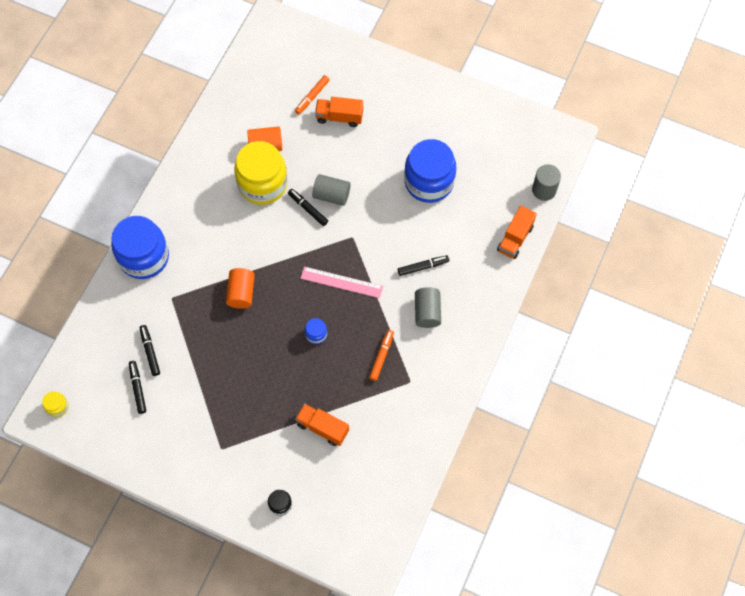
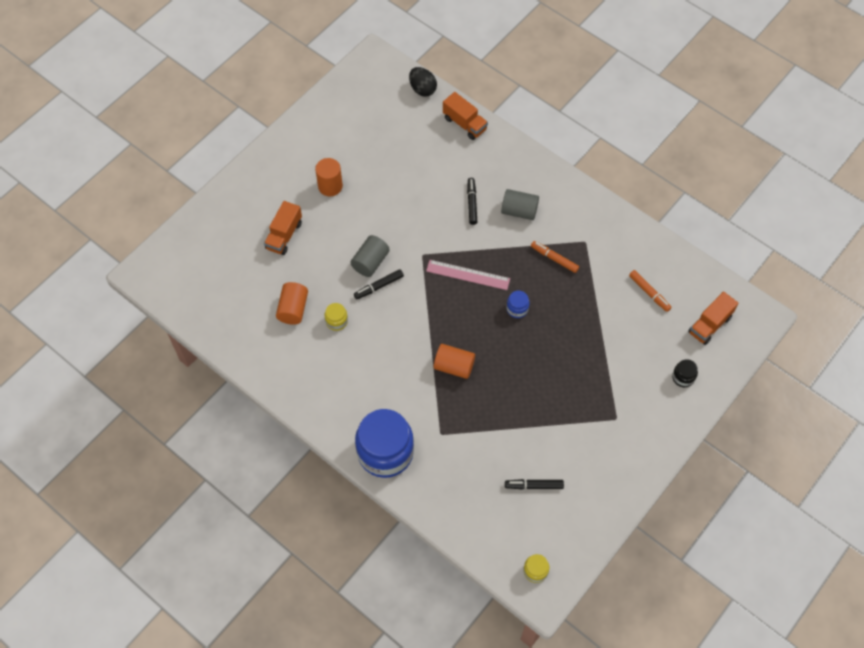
camera: 75 degrees left, 5 degrees down
black marker [140,325,160,376] -> none
yellow jar [234,141,288,205] -> yellow jar [325,303,348,331], size x0.42
orange marker [295,75,330,114] -> orange marker moved to [629,270,672,312]
orange truck [295,403,349,446] -> orange truck moved to [688,291,738,345]
pink ruler [300,267,383,298] -> pink ruler turned 75 degrees clockwise [426,260,510,290]
blue jar [404,139,456,203] -> none
grey cylinder [532,164,561,201] -> black egg [409,67,437,96]
none -> orange cylinder [315,158,343,196]

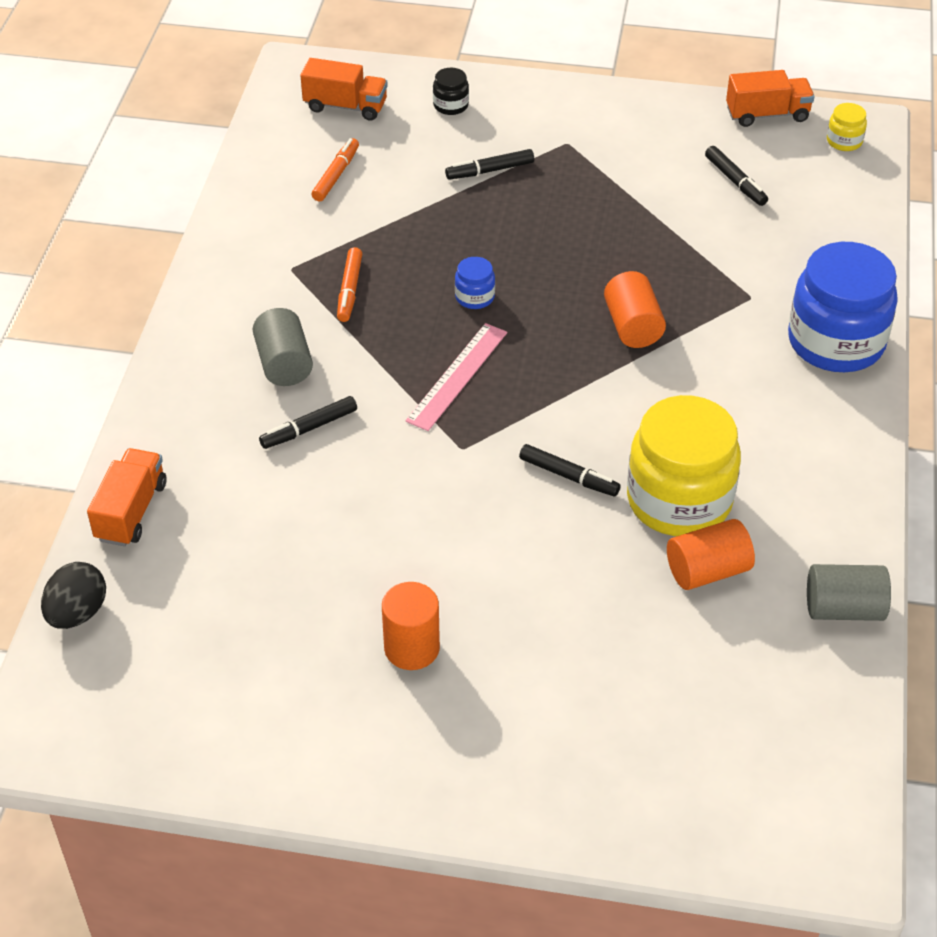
camera: 120 degrees left, 15 degrees down
orange truck [264,201,302,255] -> orange truck moved to [726,70,815,127]
yellow jar [325,303,348,331] -> yellow jar [627,395,741,536], size x2.40
grey cylinder [350,235,390,277] -> grey cylinder moved to [807,564,891,621]
pink ruler [426,260,510,290] -> pink ruler turned 45 degrees clockwise [406,323,507,431]
none -> black marker [445,149,534,180]

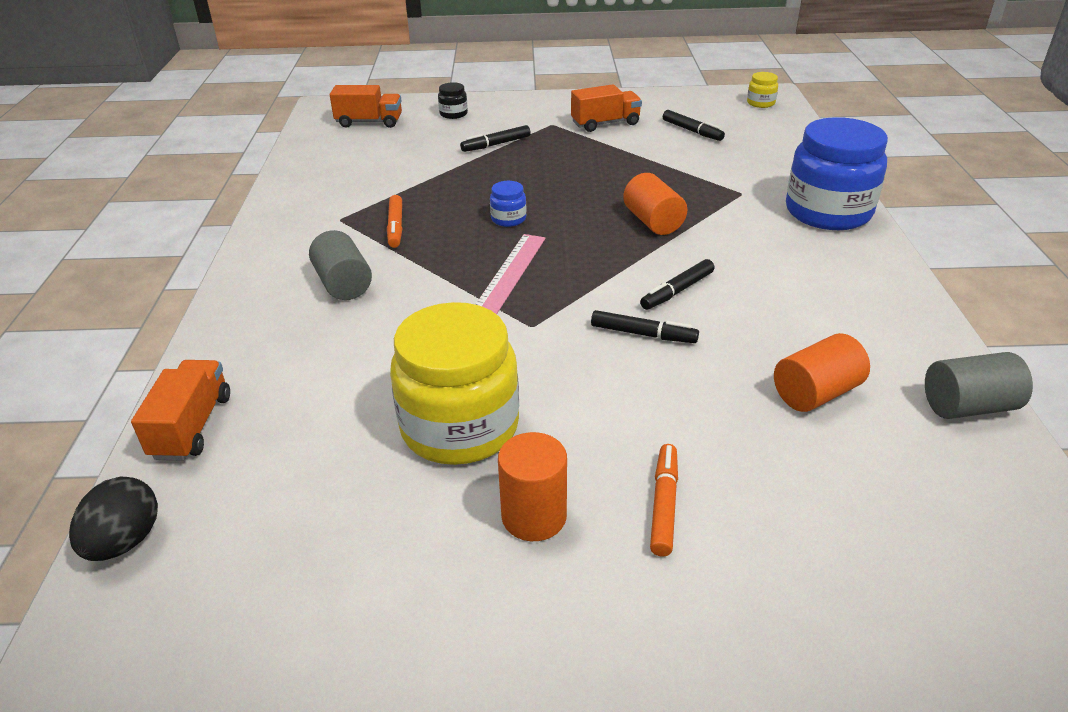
camera: 10 degrees left, 10 degrees down
black marker [259,396,357,449] -> black marker moved to [640,259,714,310]
orange marker [311,138,359,201] -> orange marker moved to [650,444,678,556]
yellow jar [627,395,741,536] -> yellow jar moved to [390,302,519,465]
orange truck [726,70,815,127] -> orange truck moved to [571,84,642,132]

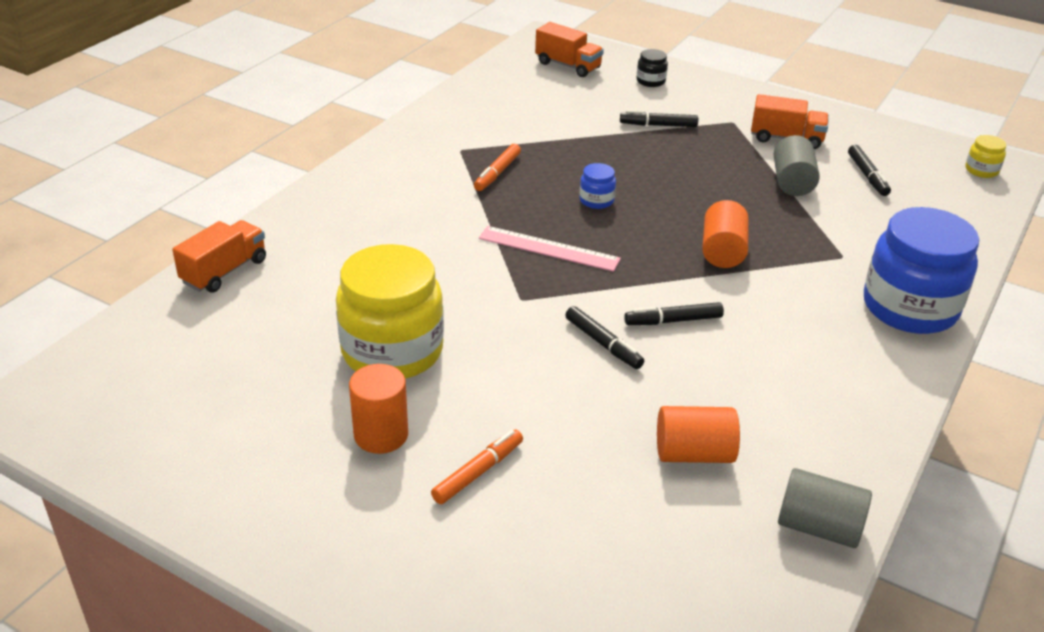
camera: 30 degrees right, 0 degrees up
black egg [69,477,158,561] -> none
grey cylinder [309,230,372,300] -> grey cylinder moved to [774,135,820,196]
pink ruler [475,234,546,314] -> pink ruler turned 60 degrees clockwise [479,226,621,272]

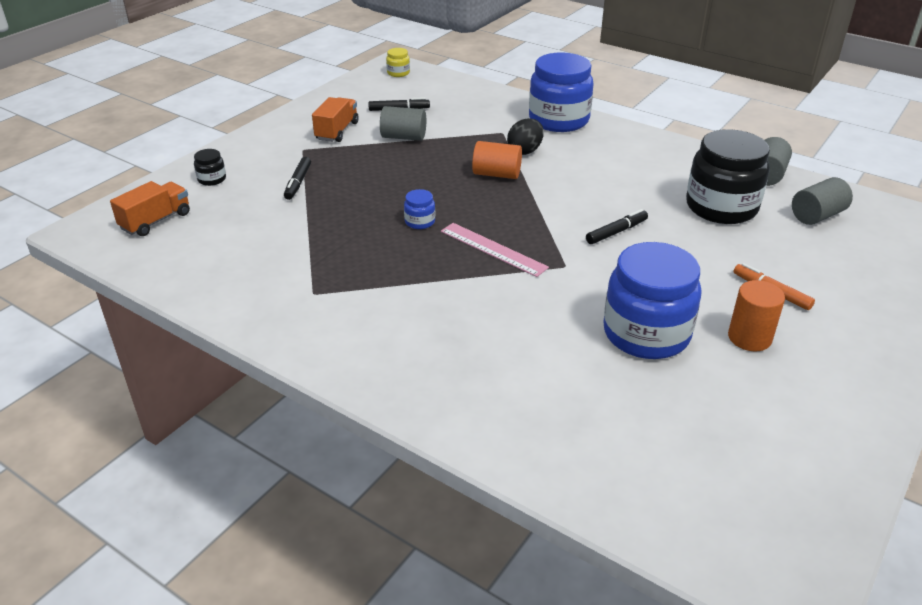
camera: 85 degrees left, 0 degrees up
orange truck [172,220,266,293] -> none
yellow jar [336,244,444,379] -> blue jar [603,242,702,359]
orange marker [474,144,521,191] -> none
pink ruler [479,226,621,272] -> pink ruler turned 75 degrees counterclockwise [441,223,549,277]
black marker [624,302,724,325] -> none
orange cylinder [657,406,740,463] -> black jar [686,129,770,224]
none -> black egg [507,118,544,155]
none -> grey cylinder [792,177,853,225]

